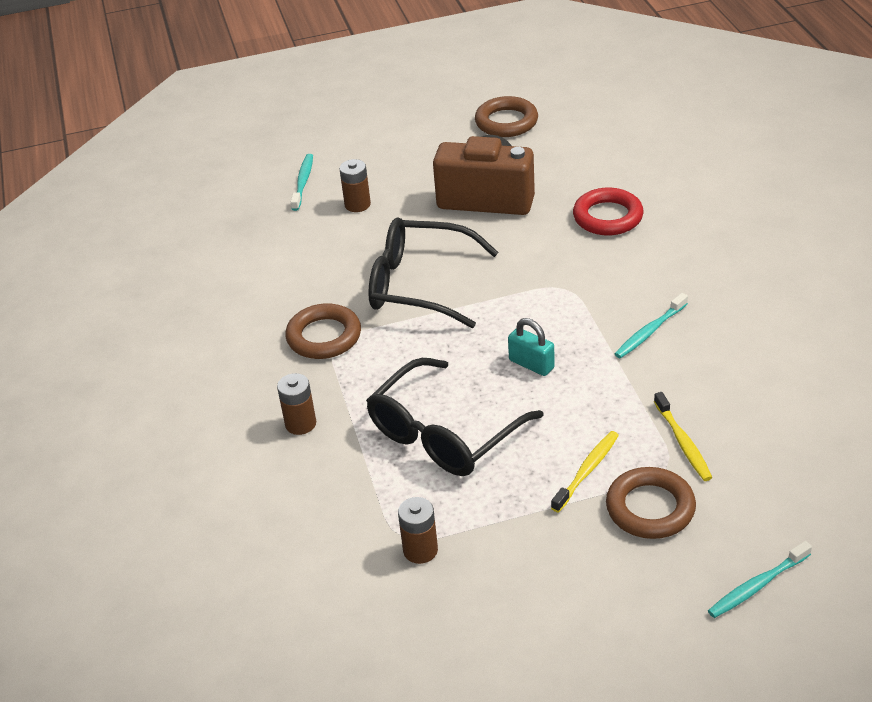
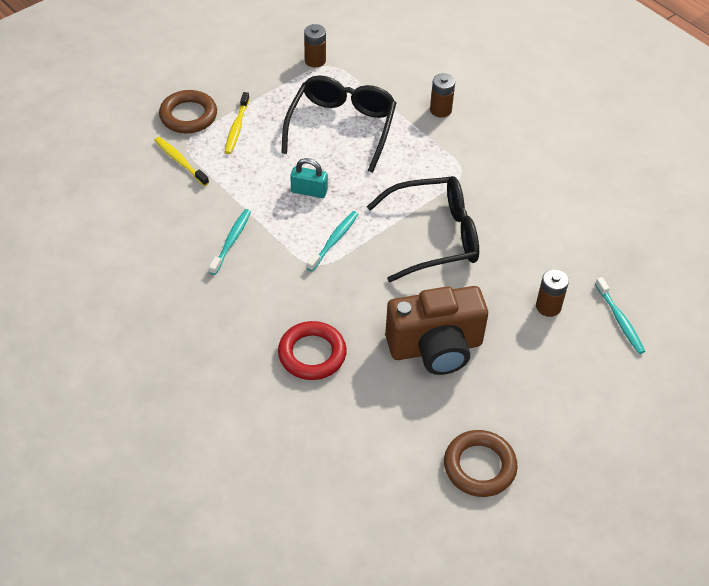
camera: 150 degrees right, 10 degrees up
brown ring [285,303,361,359] -> none
turquoise toothbrush [708,541,812,618] -> turquoise toothbrush moved to [307,211,359,271]

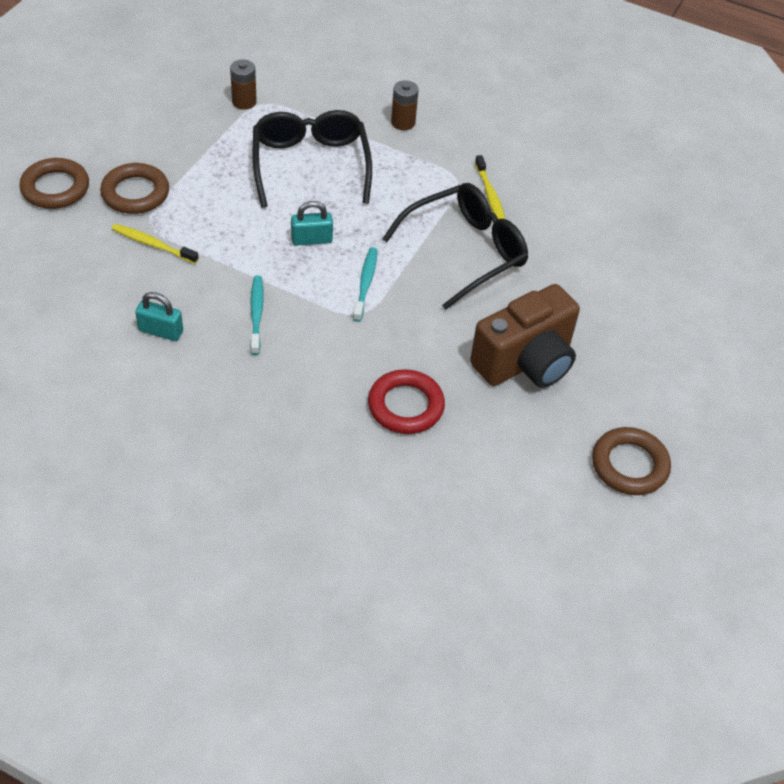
camera: 25 degrees left, 0 degrees up
yellow toothbrush [225,92,250,154] -> yellow toothbrush moved to [475,155,505,219]
brown battery [536,269,569,317] -> none
turquoise toothbrush [595,277,645,354] -> none
none -> brown ring [19,158,89,209]
none -> turquoise padlock [135,292,183,341]

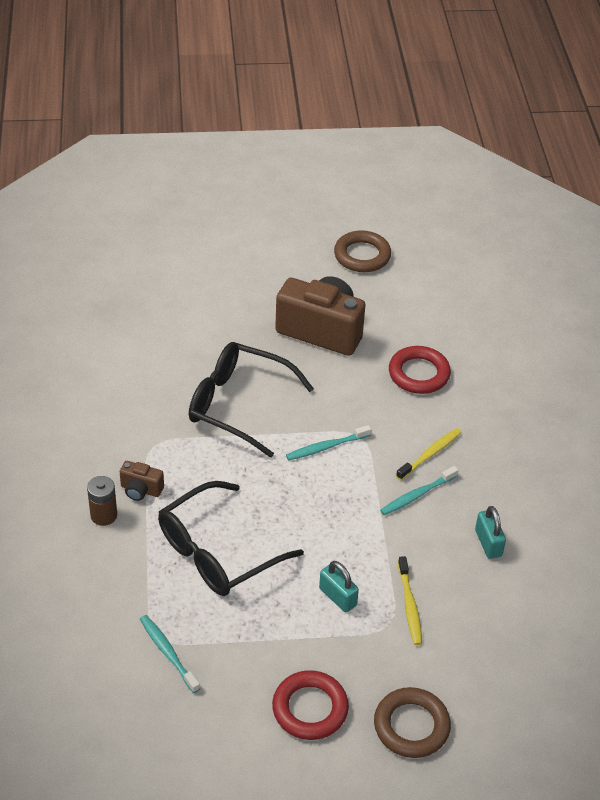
camera: 120 degrees left, 5 degrees down
brown ring [100,163,169,214] -> none
brown battery [230,60,257,110] -> turquoise toothbrush [140,615,200,693]
turquoise padlock [291,201,333,246] -> turquoise padlock moved to [319,561,359,613]
yellow toothbrush [475,155,505,219] -> yellow toothbrush moved to [396,428,462,480]
none -> brown camera [120,461,164,501]
none -> red ring [272,670,349,740]

